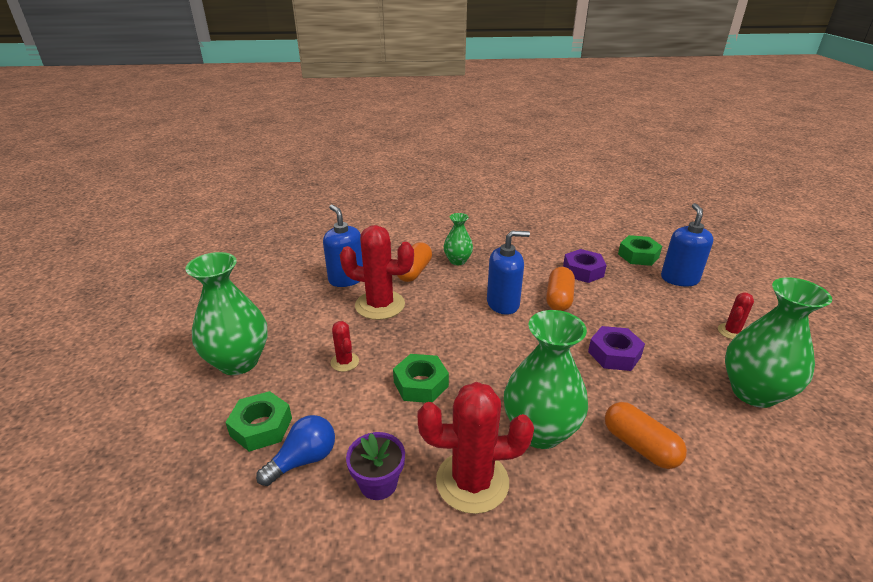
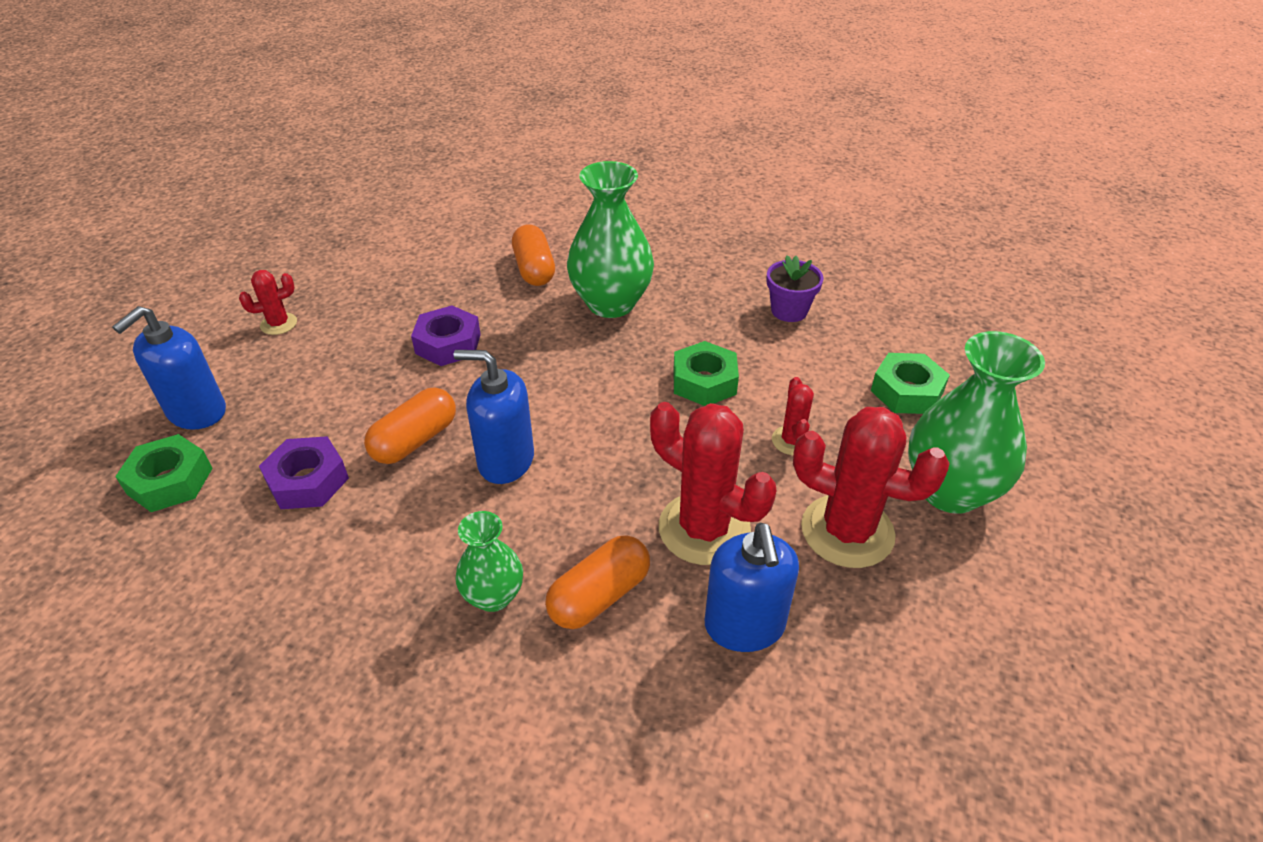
camera: 155 degrees left, 10 degrees up
blue light bulb [256,415,335,486] -> none
red cactus [418,382,534,514] -> red cactus moved to [793,407,950,568]
green vase [725,277,832,408] -> none

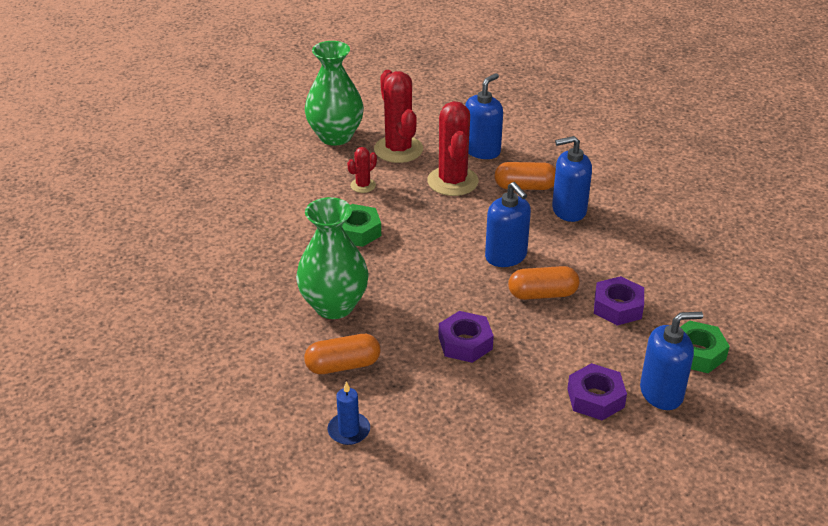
camera: 135 degrees left, 5 degrees down
red cactus [239,270,297,335] -> none
green vase [455,511,523,612] -> blue soap dispenser [552,136,592,222]
orange capsule [512,225,555,286] -> orange capsule turned 45 degrees clockwise [304,334,381,374]
purple flower pot [766,255,824,322] -> none
green nut [871,353,950,414] -> none
none -> blue candle [327,381,370,445]
none -> purple nut [567,363,627,420]

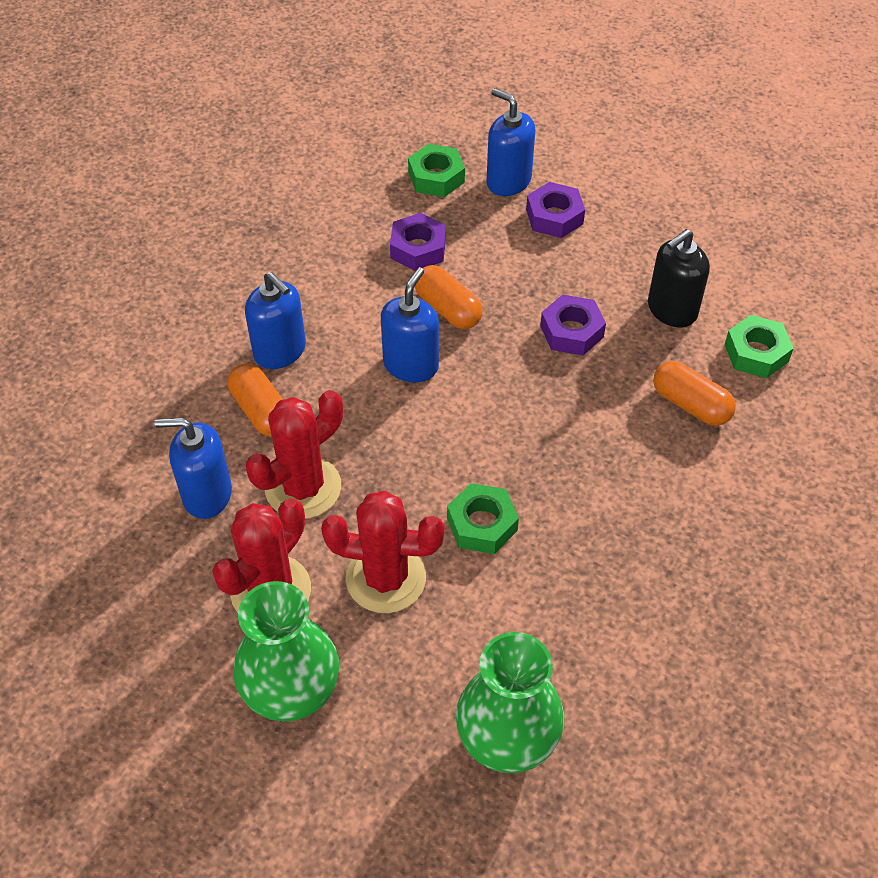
camera: 125 degrees left, 15 degrees up
green vase [296,197,369,319] -> green vase moved to [456,632,564,773]
blue candle [327,381,370,445] -> green nut [725,315,794,378]
red cactus [347,147,377,193] -> red cactus [321,491,445,613], size x2.02
none -> black soap dispenser [648,229,710,327]

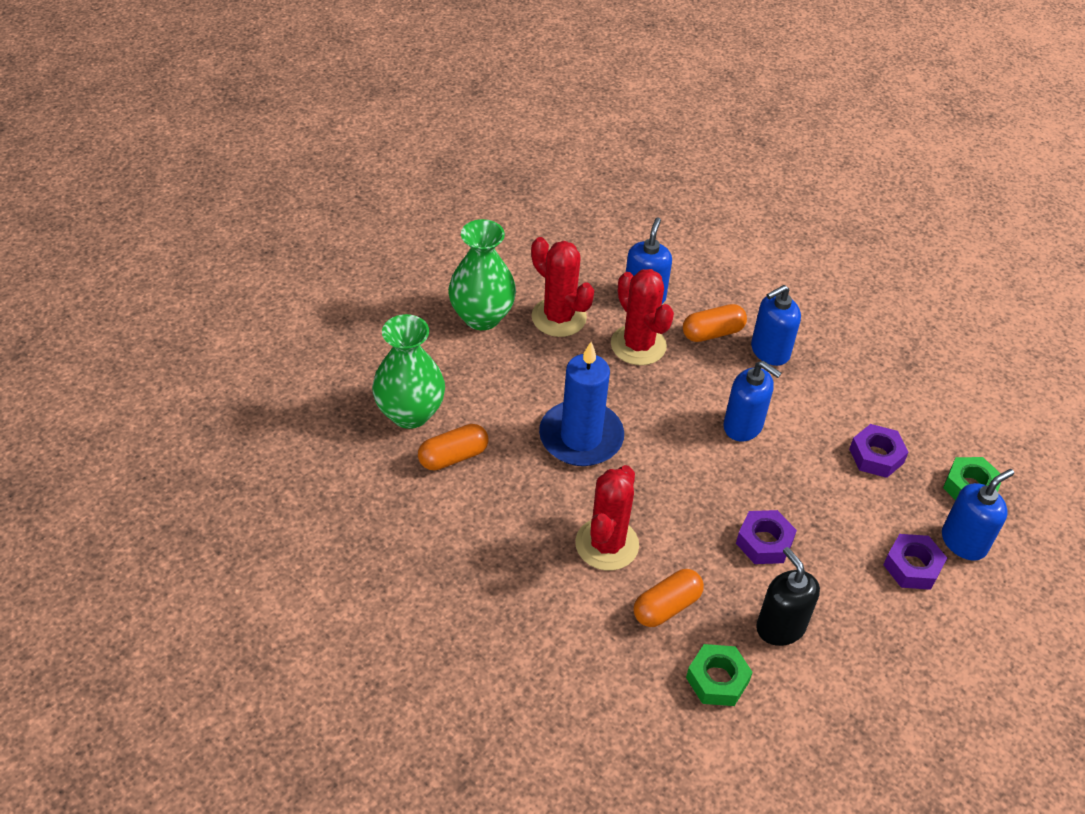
camera: 100 degrees right, 5 degrees down
red cactus [321,491,445,613] -> red cactus moved to [575,465,639,571]
orange capsule [415,265,483,329] -> orange capsule moved to [418,424,488,470]
green nut [447,483,519,554] -> blue candle [539,342,624,466]

